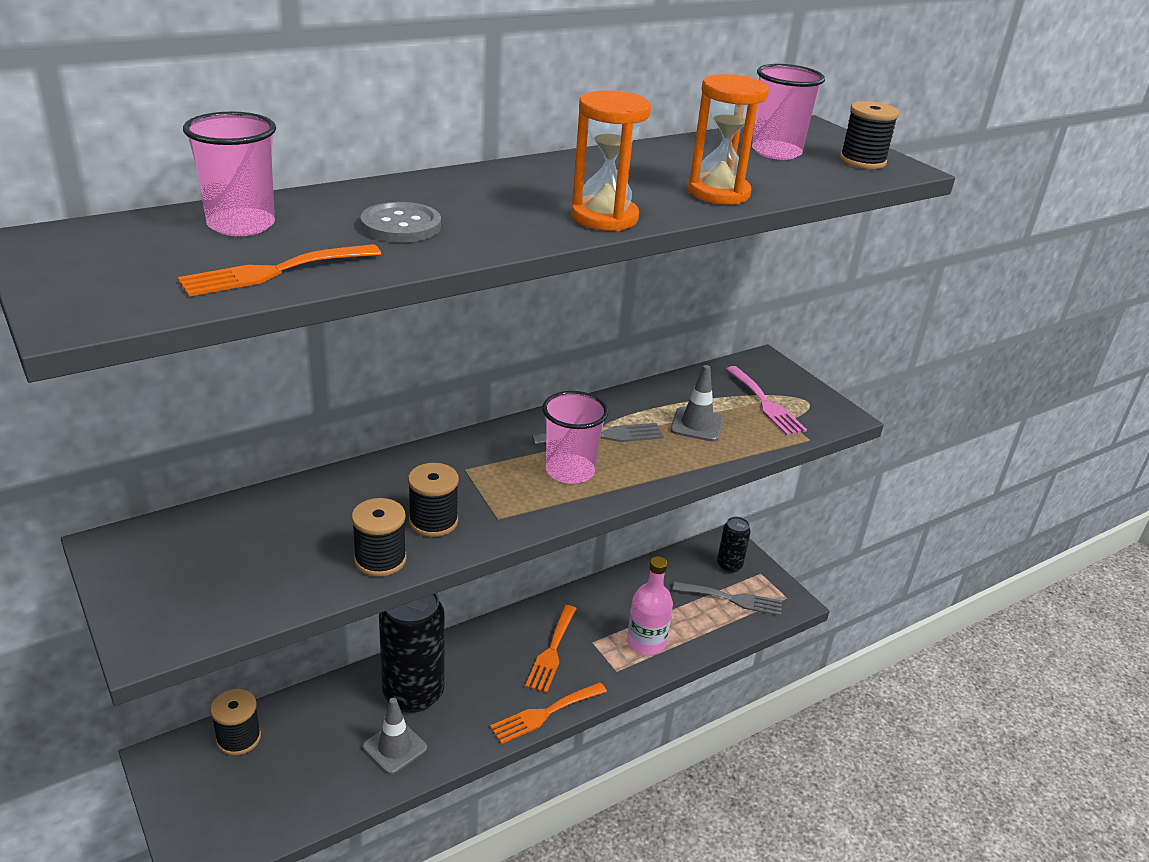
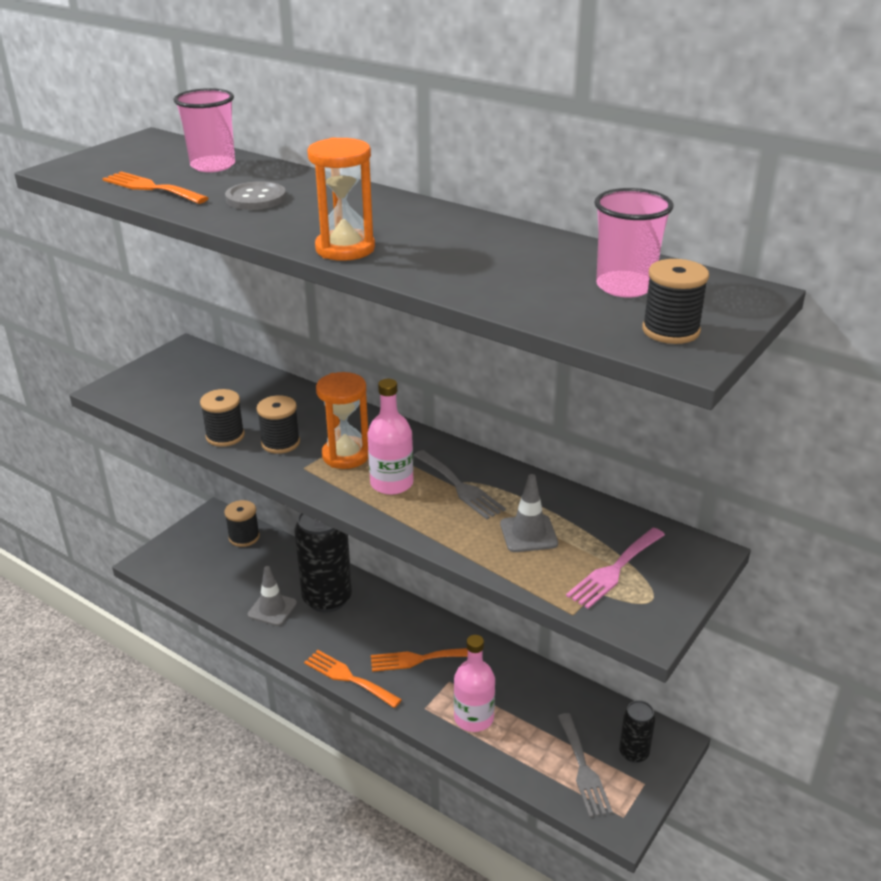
camera: 70 degrees right, 0 degrees up
pink cup [542,391,608,484] -> pink bottle [367,379,414,495]
orange hourglass [688,74,769,205] -> orange hourglass moved to [316,372,368,469]

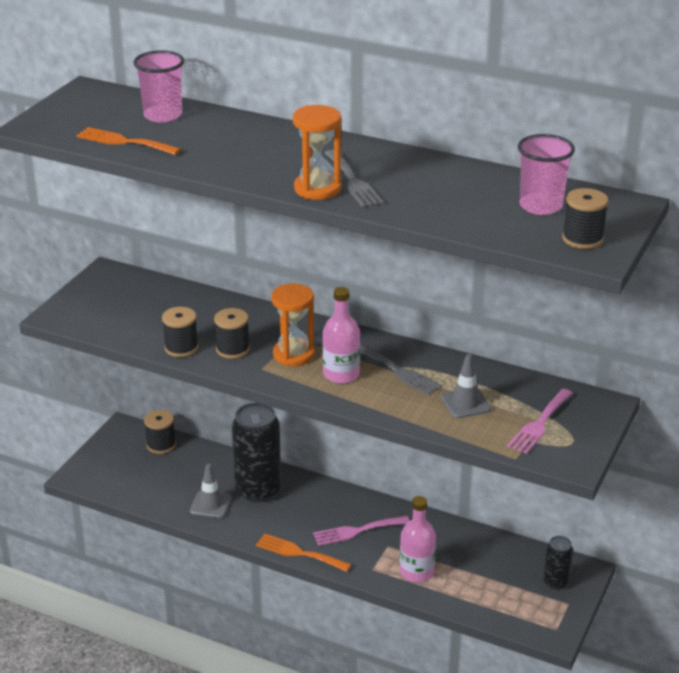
camera: 10 degrees left, 0 degrees up
grey button [225,181,286,210] -> none
orange fork [371,648,468,672] -> pink fork [313,516,410,546]
grey fork [558,713,613,817] -> grey fork moved to [325,150,383,208]

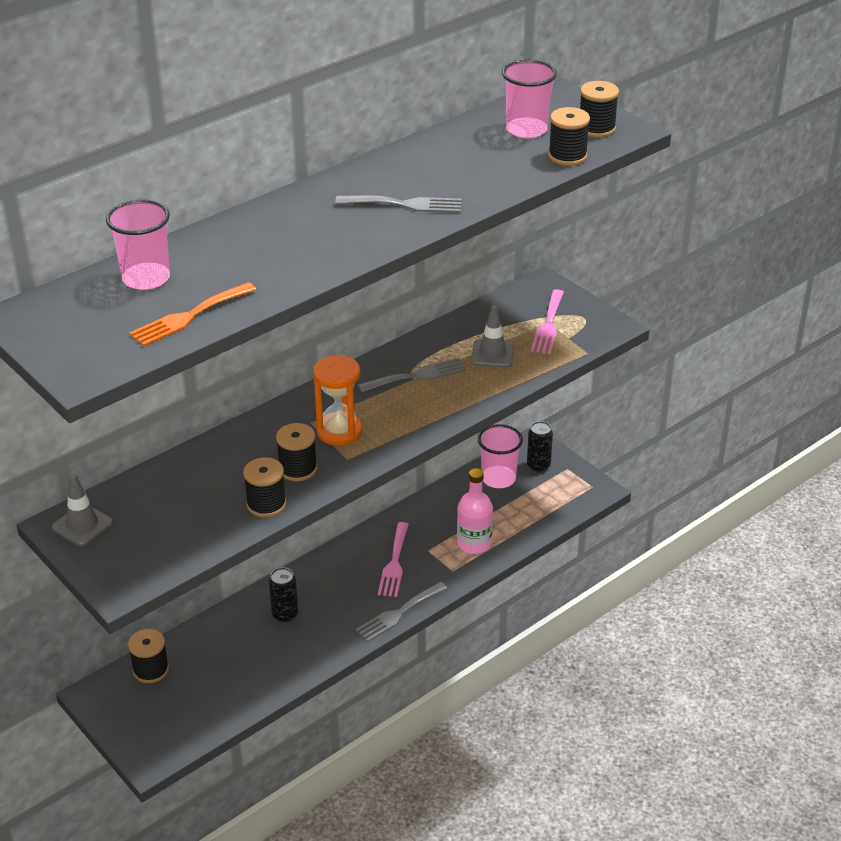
camera: 65 degrees left, 5 degrees up
grey traffic cone [190,464,232,518] -> grey traffic cone moved to [52,474,113,546]
black can [232,403,281,503] -> black can [269,567,298,622], size x0.51
orange fork [256,533,351,572] -> grey fork [355,582,447,642]
orange hourglass [293,105,341,200] -> none
pink bottle [323,287,360,384] -> none
pink fork [507,389,573,454] -> pink fork turned 45 degrees clockwise [531,289,564,354]
none -> pink cup [478,424,523,488]
none -> black spool [548,107,590,166]

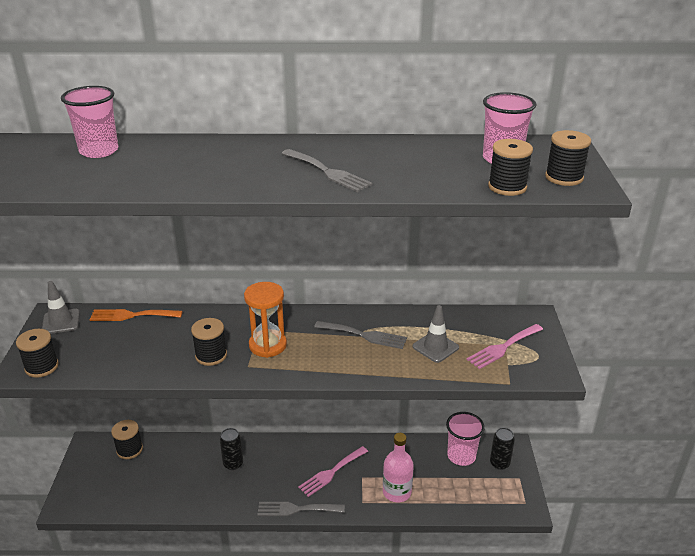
camera: 40 degrees right, 5 degrees down
orange fork [129,282,256,347] -> orange fork moved to [89,309,183,321]
black spool [243,457,286,517] -> black spool moved to [16,329,59,378]

